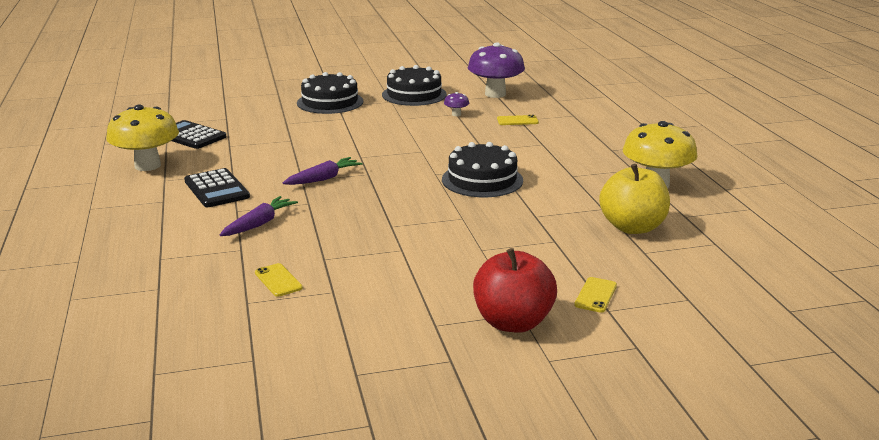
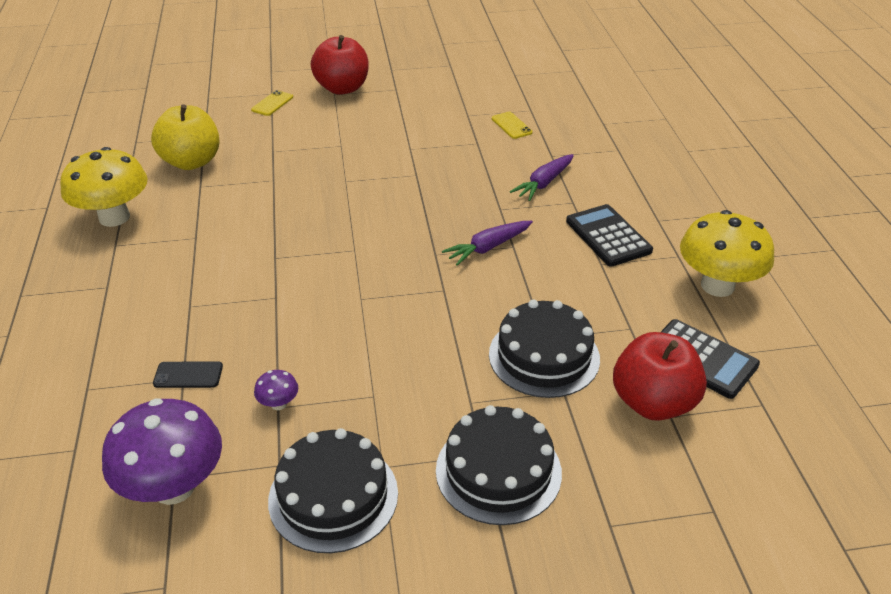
camera: 175 degrees left, 15 degrees up
black cake [442,142,523,197] -> black cake moved to [489,300,600,398]
yellow phone [497,115,539,125] -> black phone [153,361,223,388]
none -> red apple [613,332,707,421]

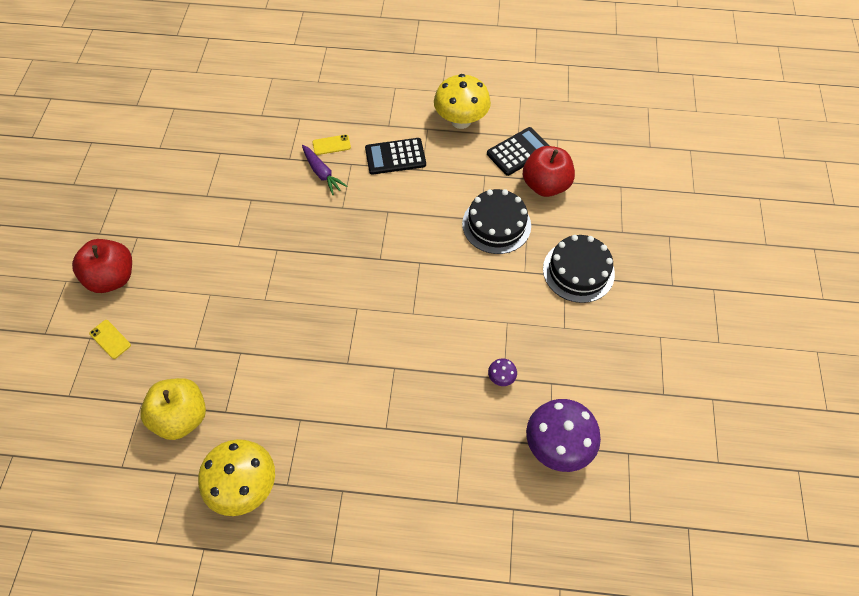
camera: 75 degrees left, 20 degrees up
black phone [153,361,223,388] -> none
black cake [268,428,398,553] -> none
purple carrot [442,221,533,266] -> none
yellow phone [492,112,532,139] -> yellow phone moved to [313,135,351,155]

